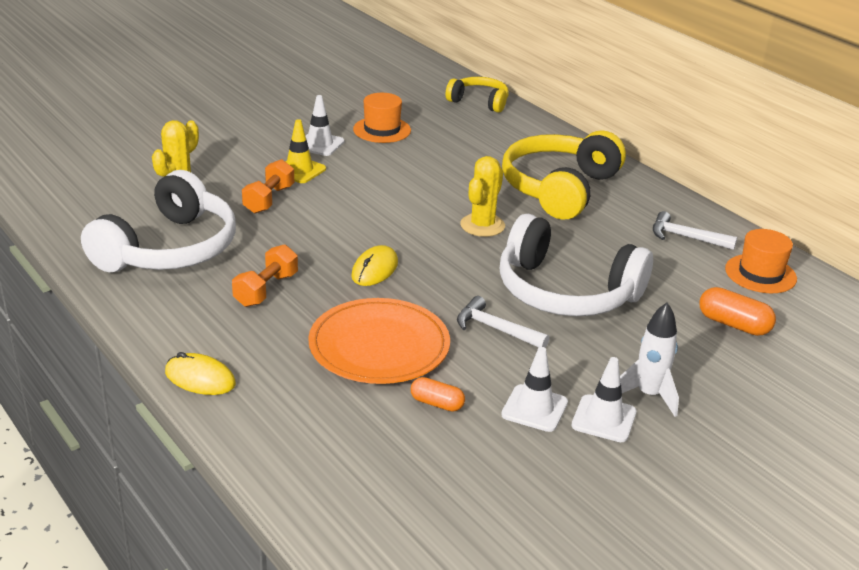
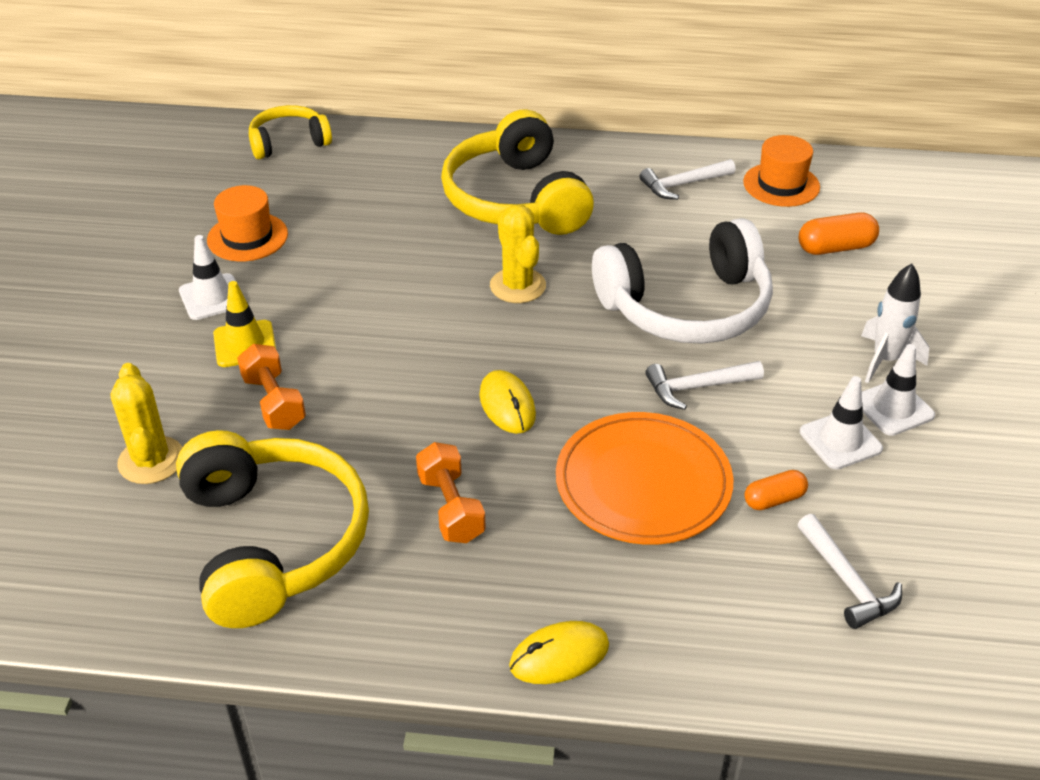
camera: 45 degrees left, 10 degrees up
white headphones [81,170,236,272] -> yellow headphones [176,430,369,628]
none -> white hammer [797,514,902,629]

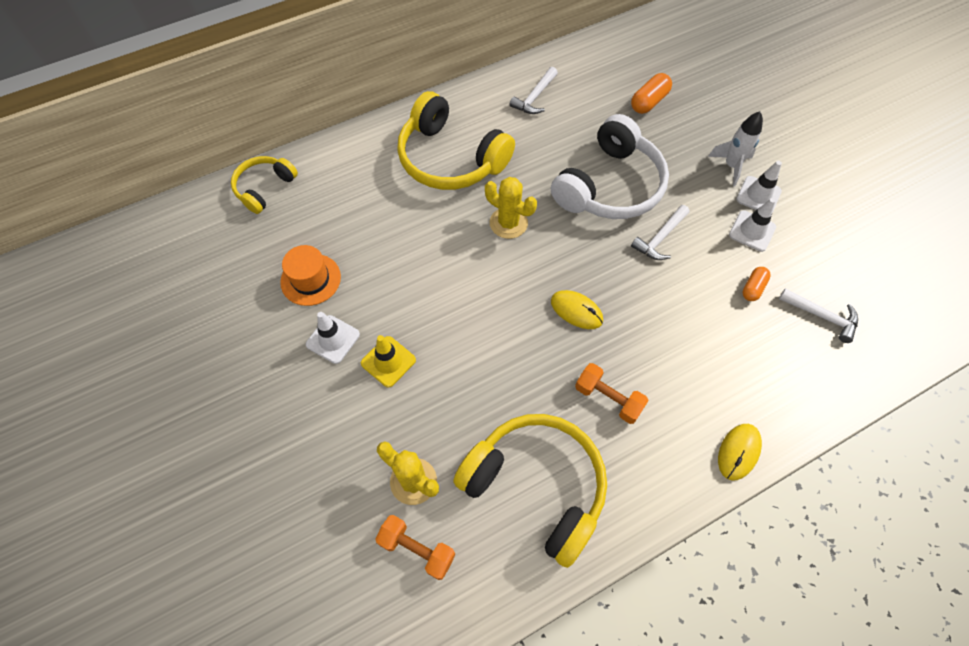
camera: 35 degrees left, 20 degrees up
orange dumbbell [237,344,306,430] -> orange dumbbell moved to [375,515,455,580]
orange plate [556,412,734,545] -> none
orange hat [743,135,820,207] -> none

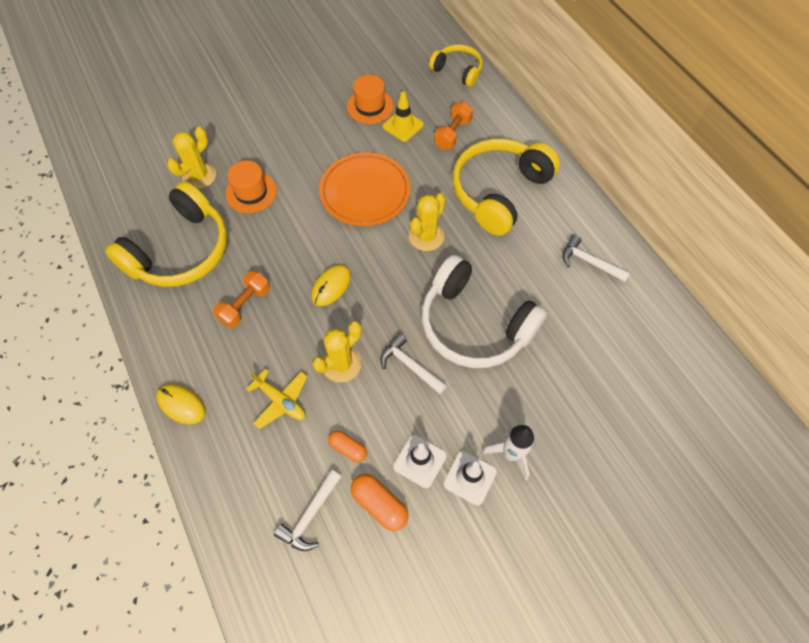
camera: 90 degrees right, 0 degrees up
white traffic cone [306,312,360,364] -> none
yellow traffic cone [361,335,416,388] -> yellow traffic cone moved to [383,91,424,142]
orange dumbbell [375,515,455,580] -> orange dumbbell moved to [434,102,473,150]
orange capsule [631,73,672,114] -> orange capsule moved to [351,474,408,531]
none -> orange hat [225,161,277,213]
none -> yellow plane [246,369,308,429]
none -> yellow cactus [312,321,362,382]
none -> orange plate [319,152,411,226]

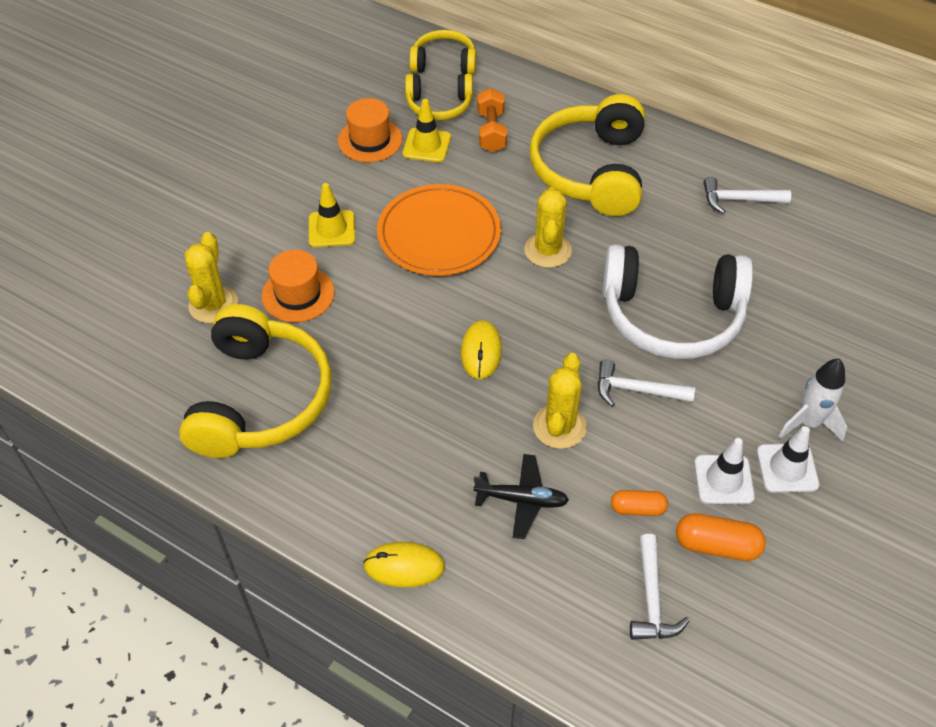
camera: 30 degrees left, 10 degrees down
orange dumbbell [213,271,270,328] -> none
yellow plane [246,369,308,429] -> black plane [473,454,569,539]
none -> yellow traffic cone [309,183,355,247]
none -> yellow headphones [405,74,473,121]

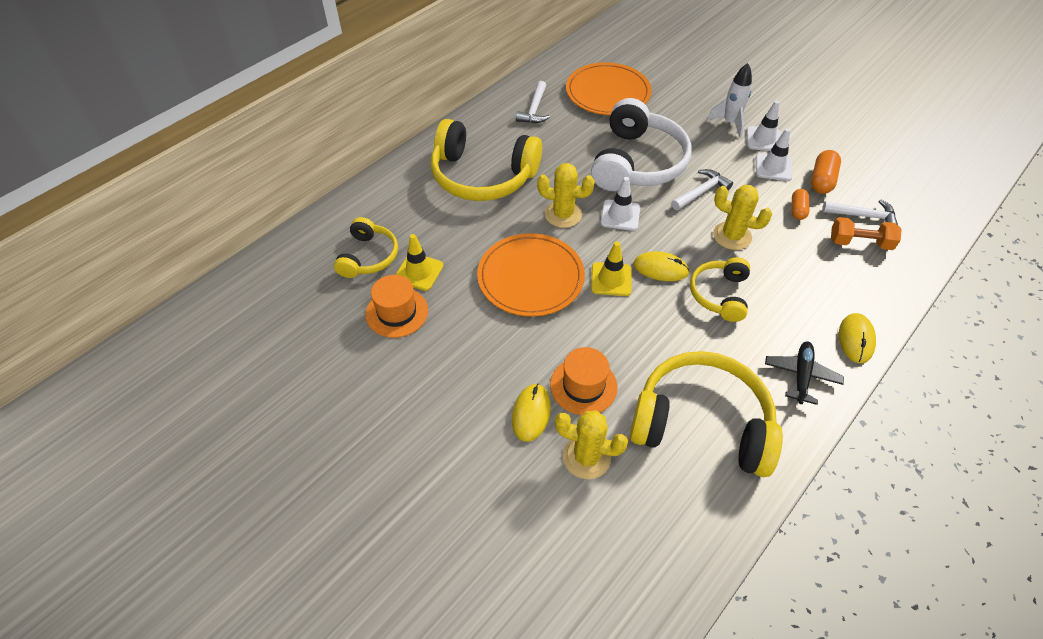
camera: 80 degrees left, 0 degrees up
yellow traffic cone [309,183,355,247] -> yellow traffic cone moved to [591,242,632,296]
yellow headphones [409,30,476,75] -> yellow headphones moved to [690,257,750,322]
black plane [473,454,569,539] -> black plane moved to [765,341,844,405]
orange dumbbell [477,88,507,152] -> orange dumbbell moved to [831,217,902,250]
white hammer [598,359,695,407] -> white hammer turned 150 degrees counterclockwise [671,169,733,210]
none -> yellow mouse [512,384,551,442]
none -> orange plate [566,62,651,115]
none -> white traffic cone [600,177,640,231]

